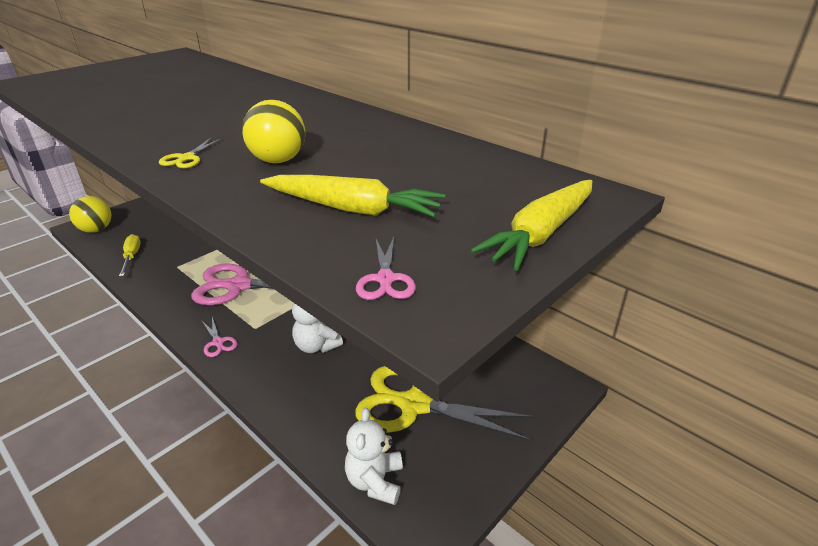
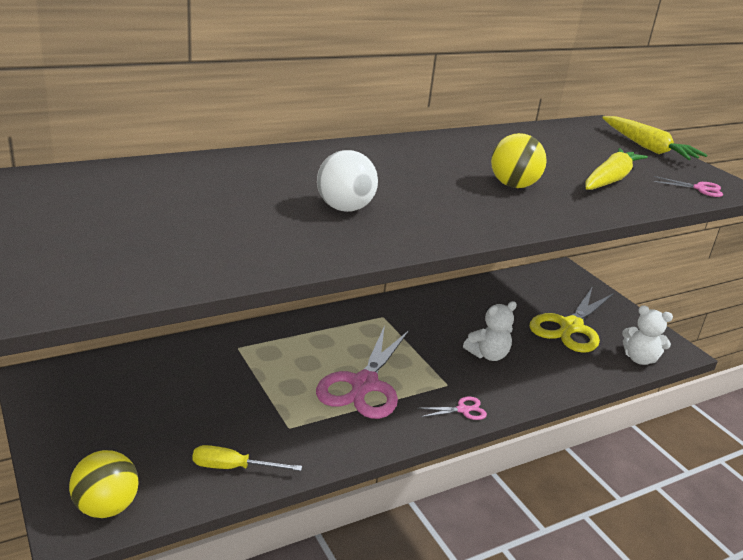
camera: 75 degrees left, 5 degrees down
yellow scissors [159,138,223,168] -> none
none -> white ball [317,150,378,212]

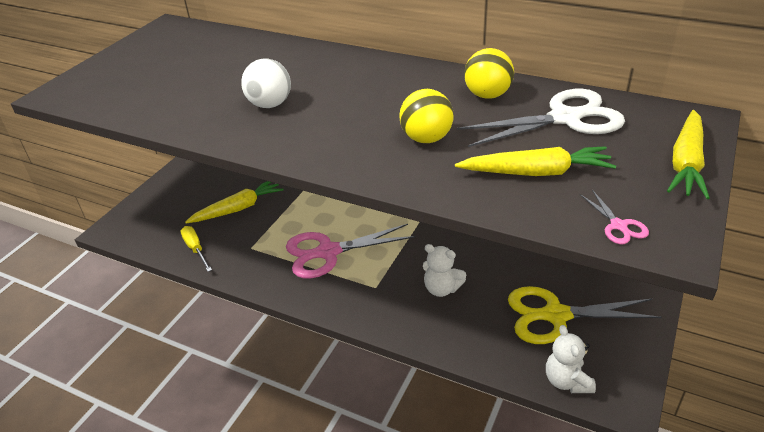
camera: 60 degrees right, 10 degrees up
yellow ball [69,450,139,518] -> yellow ball moved to [464,48,514,99]
pink scissors [418,397,487,420] -> none
none -> yellow carrot [185,181,284,223]
none -> white scissors [457,89,625,147]

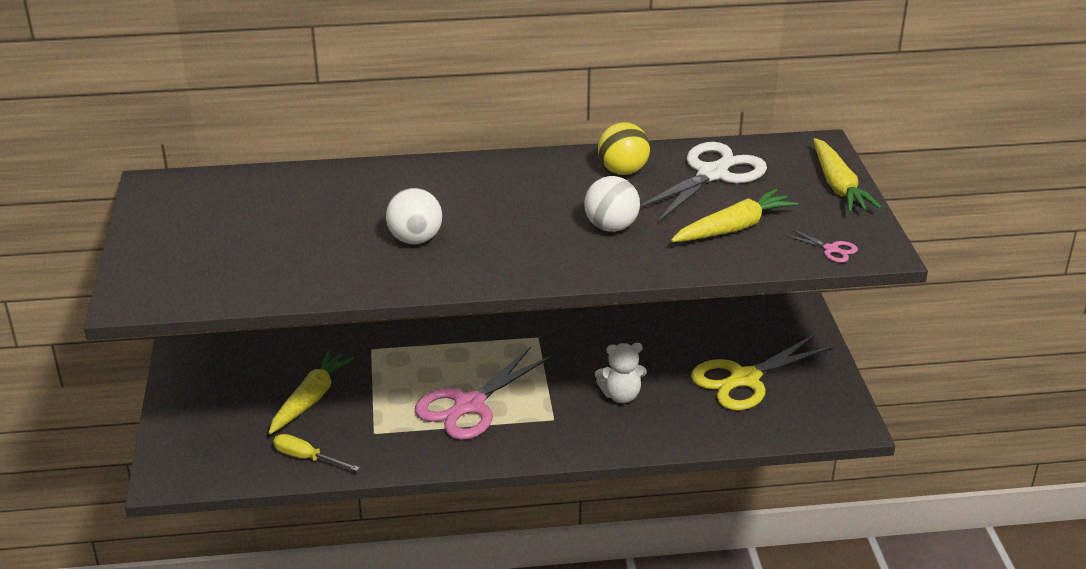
camera: 35 degrees left, 5 degrees down
yellow ball [399,89,453,143] -> white ball [584,176,640,232]
white teddy bear [546,325,596,393] -> none

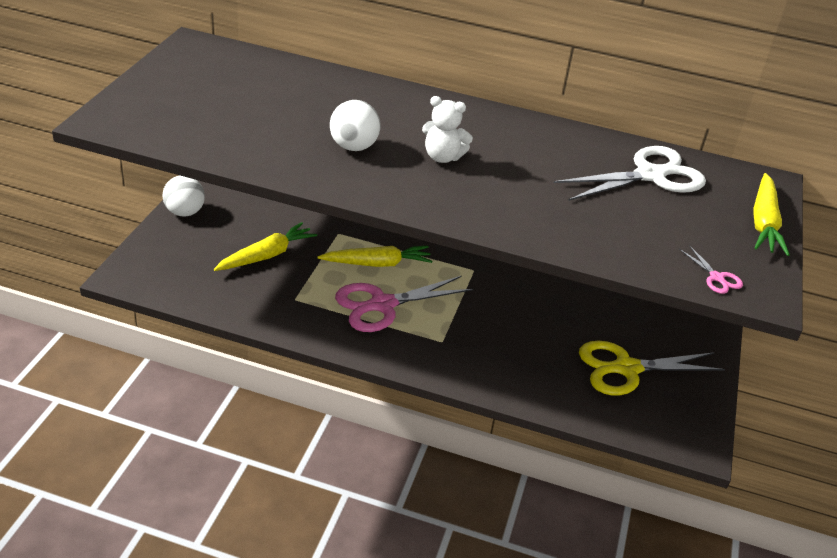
camera: 20 degrees right, 5 degrees up
yellow screwdriver [273,434,360,471] -> none
white ball [584,176,640,232] -> white ball moved to [162,176,205,217]
white teddy bear [595,343,647,403] -> white teddy bear moved to [422,96,473,163]
yellow ball [598,122,650,175] -> none
yellow carrot [671,189,798,242] -> yellow carrot moved to [317,246,432,267]

